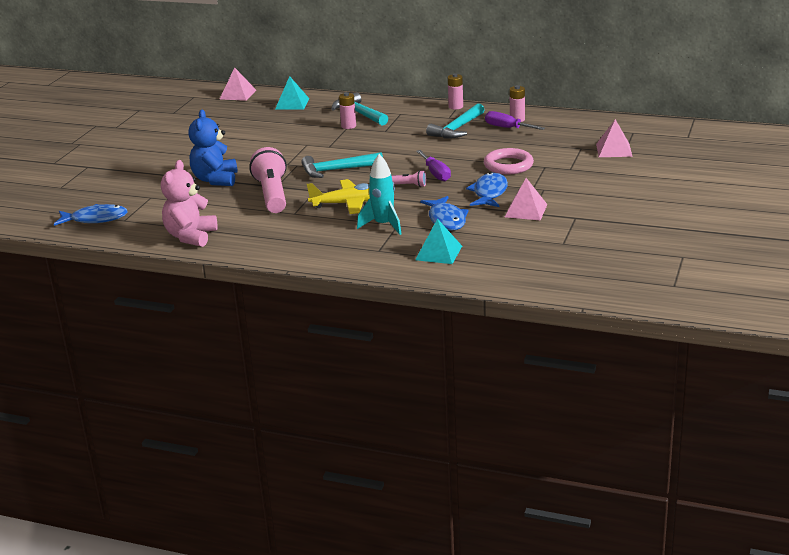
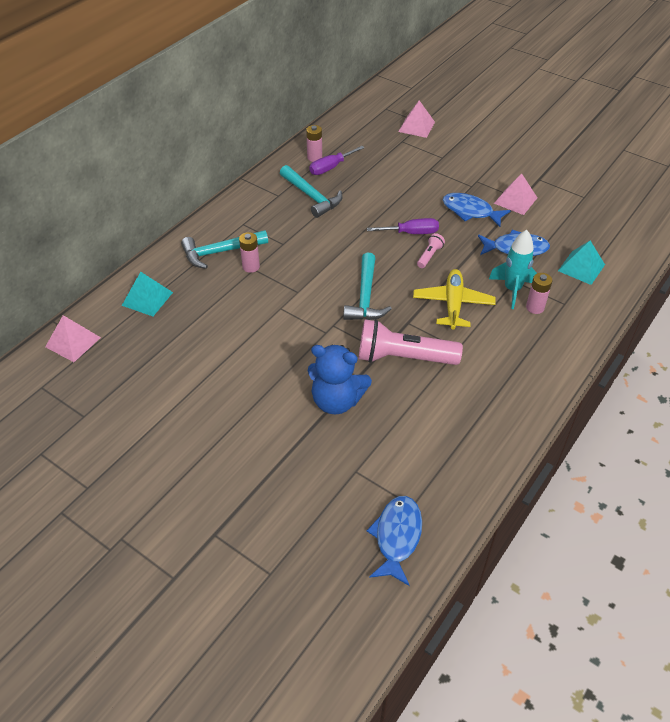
camera: 75 degrees left, 20 degrees up
pink teddy bear [161,160,217,247] -> none
pink battery [448,73,463,110] -> pink battery moved to [526,273,552,314]
pink ring [484,148,534,175] -> none

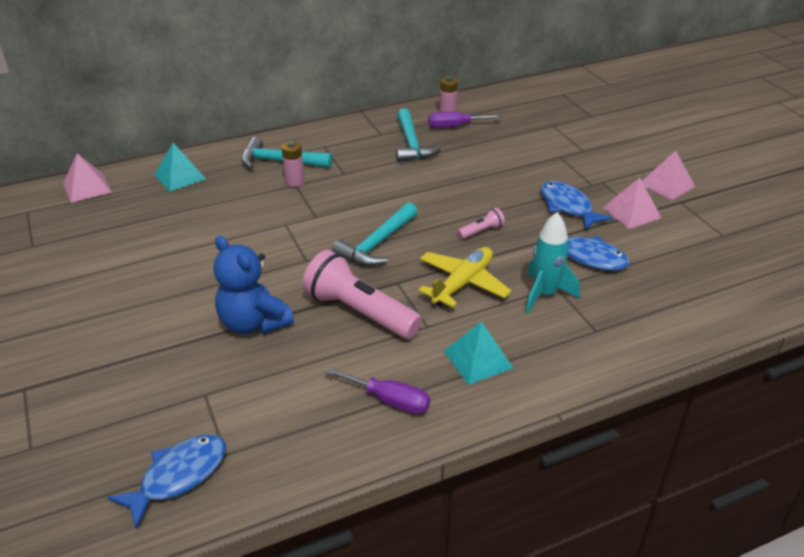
camera: 30 degrees right, 10 degrees down
purple screwdriver [367,218,439,234] -> purple screwdriver moved to [324,367,430,414]
pink pyramid [398,100,435,138] -> pink pyramid moved to [642,151,696,201]
pink battery [526,273,552,314] -> none
turquoise pyramid [558,241,605,285] -> turquoise pyramid moved to [444,321,513,385]

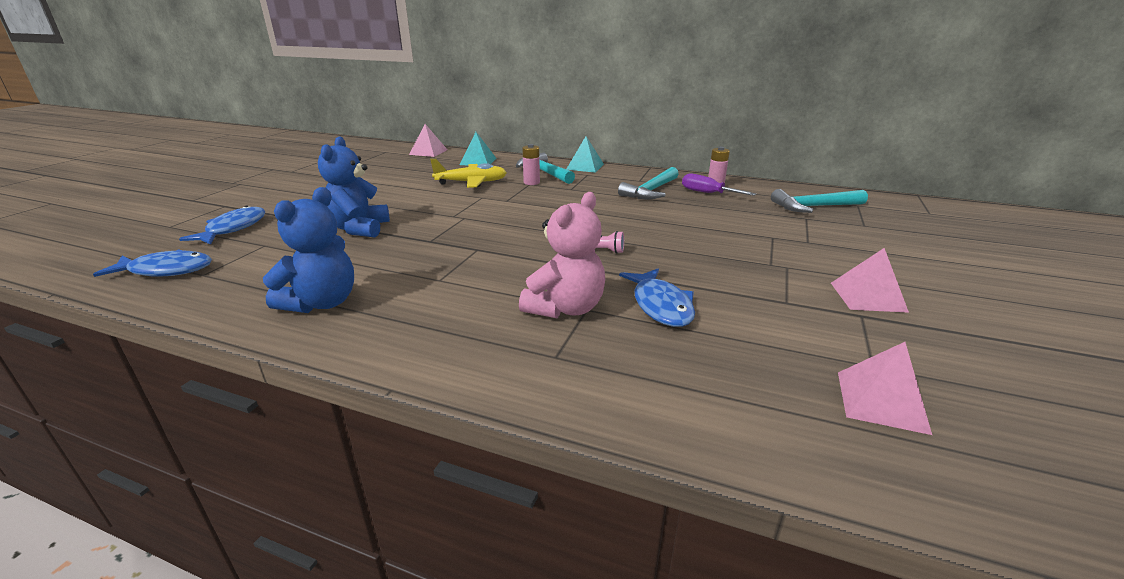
camera: 45 degrees right, 10 degrees down
pink flashlight [303,250,422,339] -> none
purple screwdriver [324,367,430,414] -> blue teddy bear [263,187,354,313]
turquoise hammer [332,202,418,267] -> turquoise hammer moved to [771,189,868,213]
yellow plane [419,247,512,307] -> yellow plane moved to [430,159,507,188]
turquoise pyramid [444,321,513,385] -> turquoise pyramid moved to [567,136,604,173]
turquoise rocket [526,212,580,313] -> pink teddy bear [519,192,605,319]
blue fish [541,181,613,230] -> blue fish moved to [179,205,265,245]
pink pyramid [603,178,661,229] -> pink pyramid moved to [838,342,932,435]

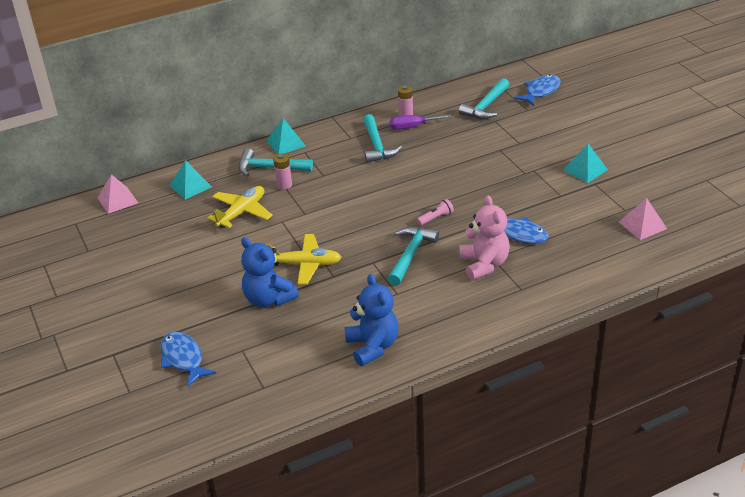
camera: 45 degrees left, 10 degrees up
blue fish [93,249,212,277] -> blue fish moved to [514,74,561,106]
pink pyramid [831,248,909,313] -> turquoise pyramid [563,144,608,183]
none -> yellow plane [266,234,342,284]
none -> turquoise hammer [388,227,439,286]

